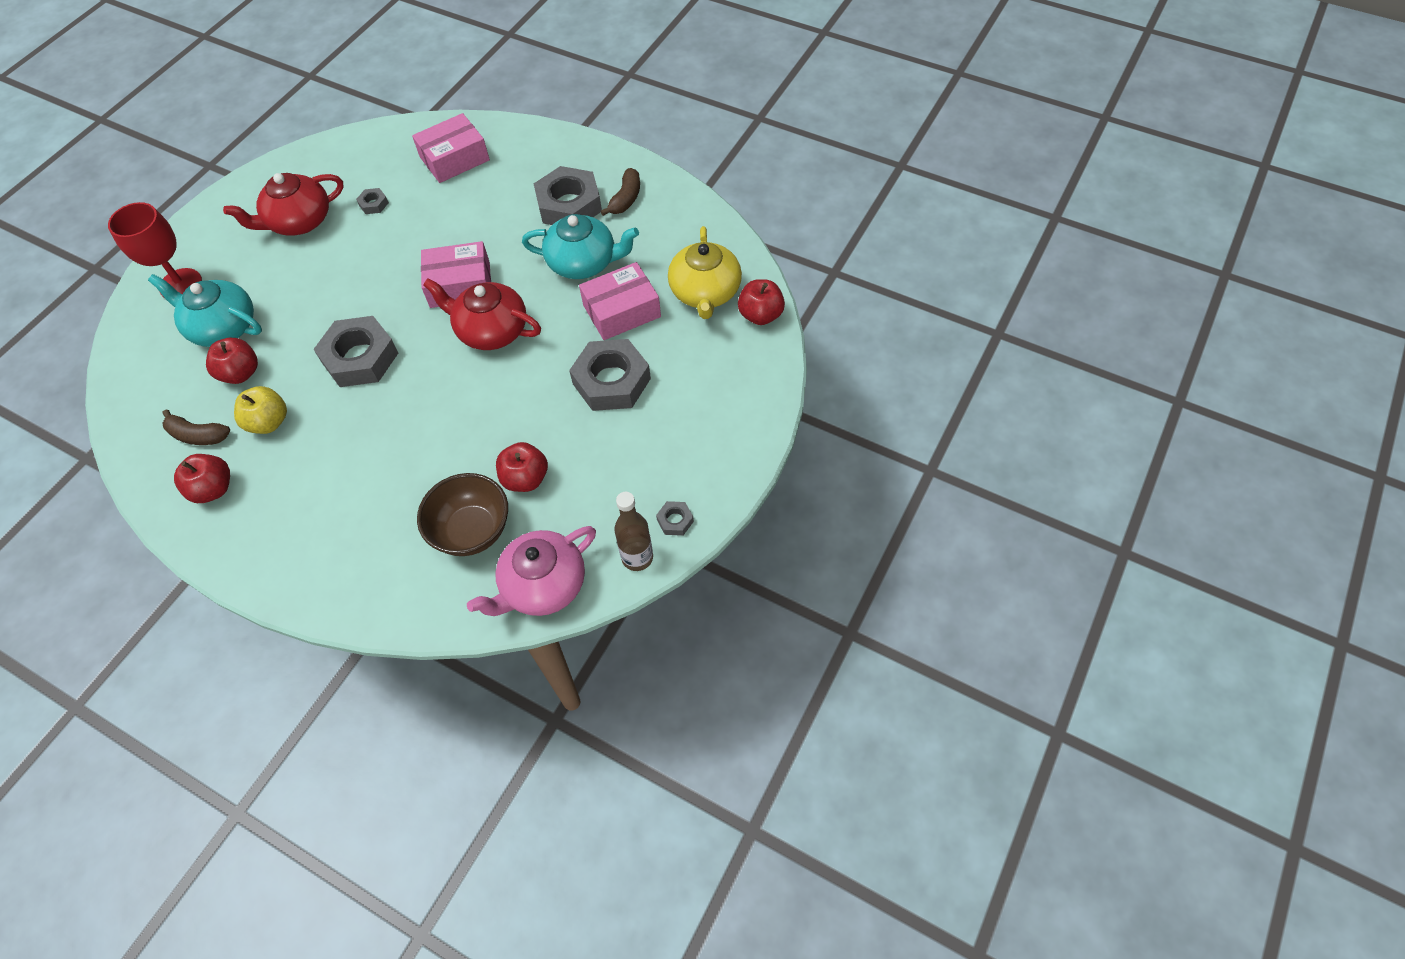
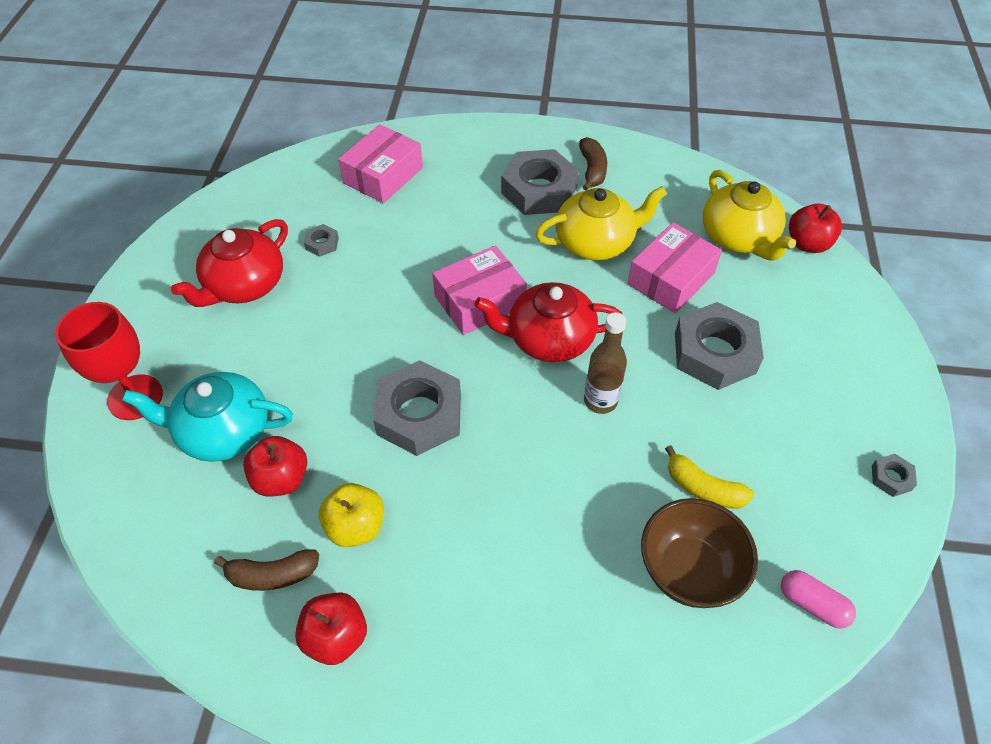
camera: 25 degrees left, 5 degrees down
pink teapot [467,526,596,616] -> pink capsule [781,570,856,629]
red apple [496,442,548,492] -> yellow banana [665,445,754,509]
turquoise teapot [522,214,639,279] -> yellow teapot [536,186,667,261]
brown bottle [614,492,653,571] -> brown bottle moved to [584,312,627,414]

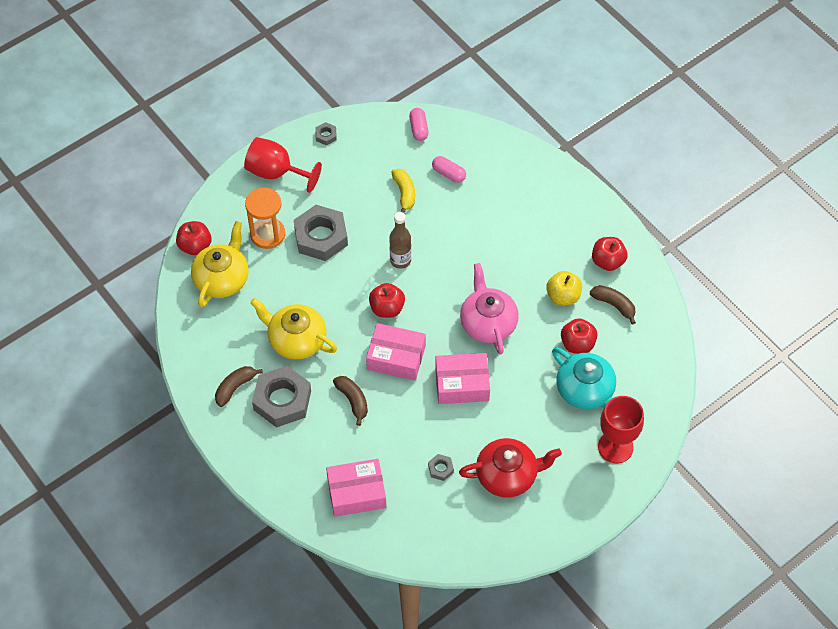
camera: 135 degrees left, 5 degrees up
grey nut [373,360,461,456] -> pink teapot [460,263,519,354]
red teapot [475,282,622,362] -> red apple [369,283,405,318]
pink box [627,222,722,313] -> pink box moved to [435,353,490,404]
brown bowl [641,498,758,608] -> pink capsule [432,156,466,183]
none -> red goblet [244,137,322,193]
none -> orange hourglass [245,188,285,249]
none -> brown banana [333,376,368,426]

